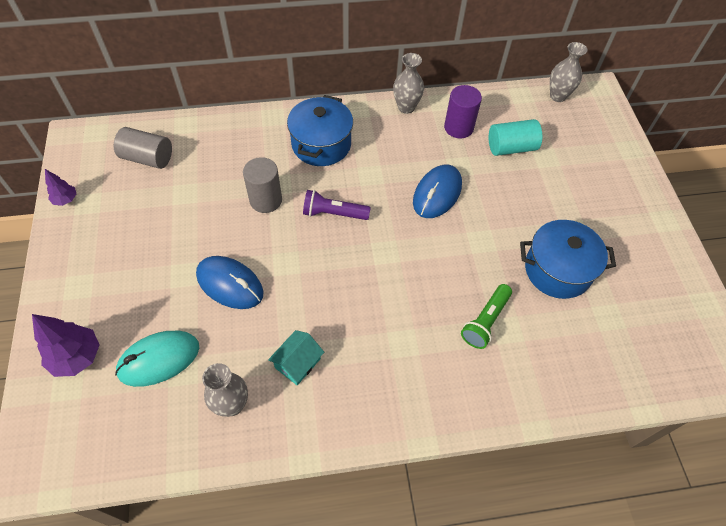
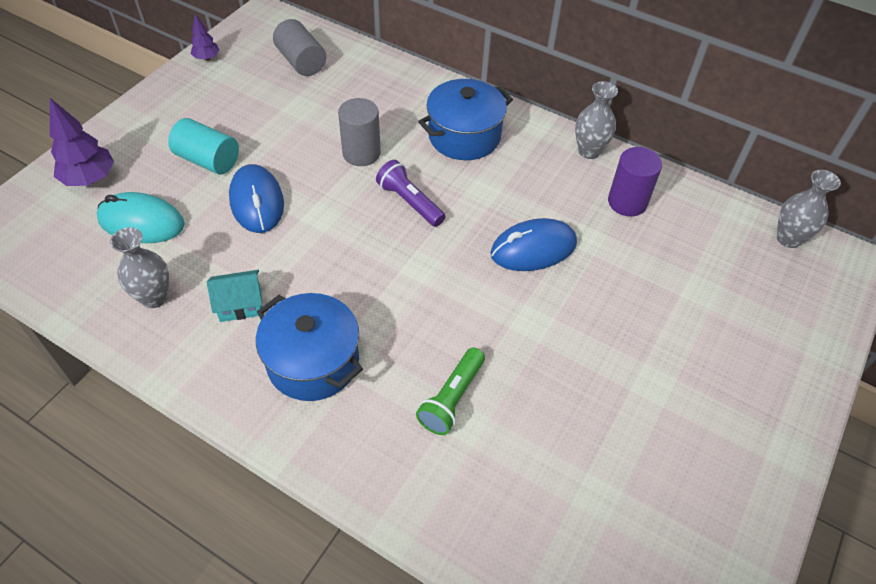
camera: 40 degrees right, 5 degrees down
green flashlight [461,284,512,349] -> green flashlight turned 45 degrees counterclockwise [416,347,485,435]
turquoise cylinder [489,119,542,156] -> turquoise cylinder moved to [168,118,239,175]
blue pot [520,220,616,299] -> blue pot moved to [256,293,363,401]

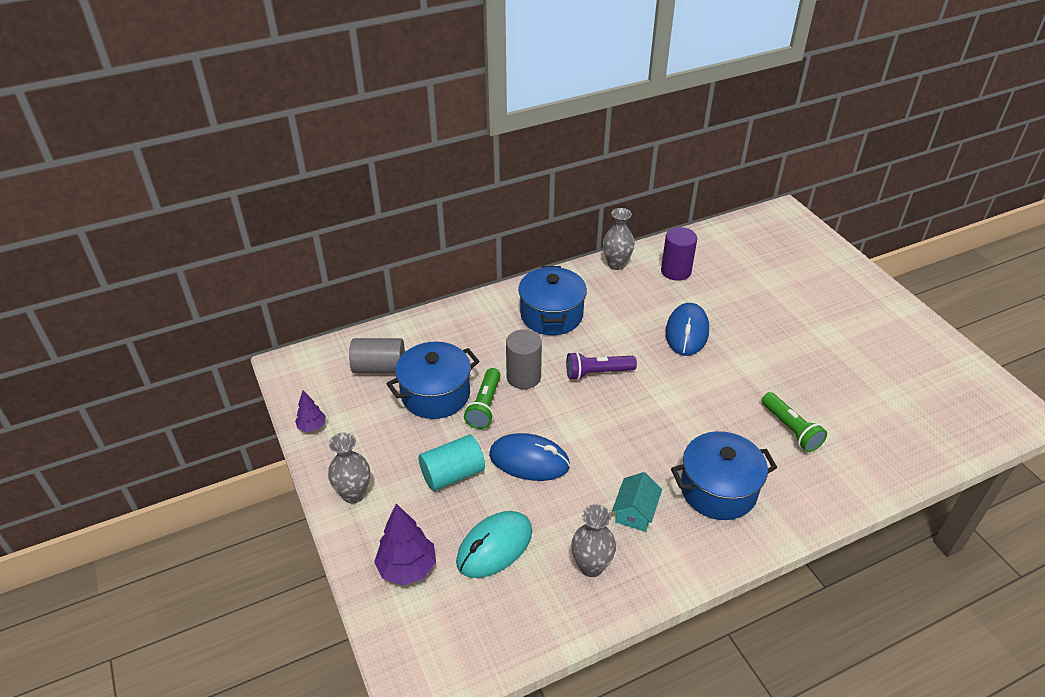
camera: 55 degrees left, 10 degrees down
grey vase [777,170,841,248] -> grey vase moved to [328,432,370,504]
none -> blue pot [387,342,480,419]
none -> green flashlight [464,368,500,429]

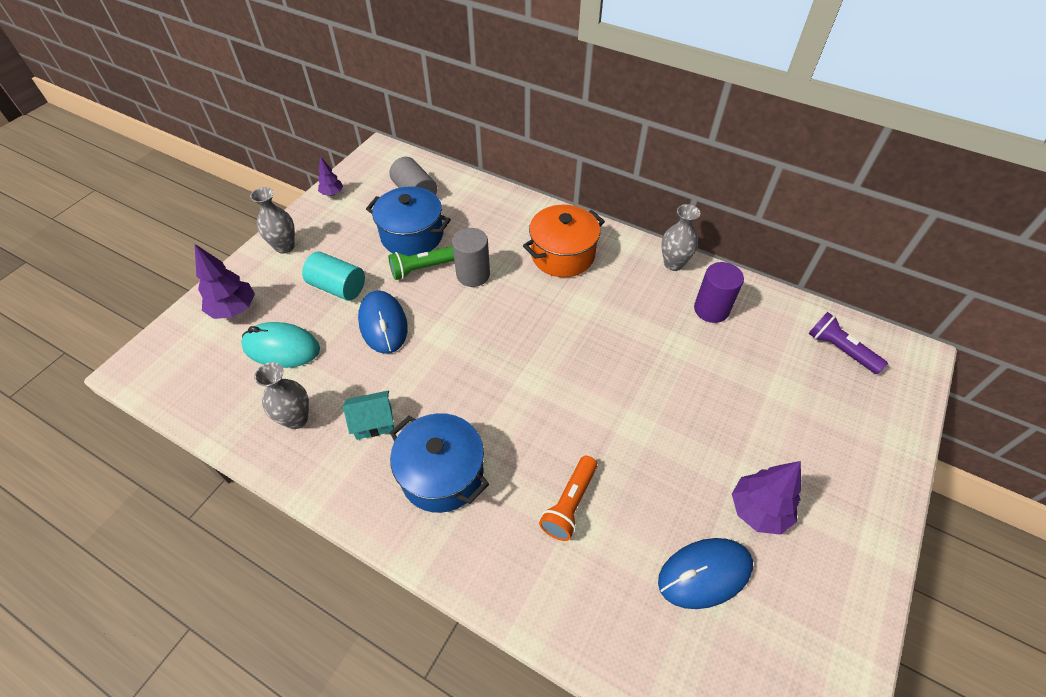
camera: 55 degrees right, 10 degrees up
blue pot [518,266,587,335] -> orange pot [523,205,605,277]
purple flashlight [566,352,637,380] -> purple flashlight moved to [808,312,888,374]
blue mouse [665,303,709,356] -> blue mouse moved to [658,538,753,609]
green flashlight [762,392,827,452] -> orange flashlight [539,456,597,541]
none -> purple tree [732,461,801,535]

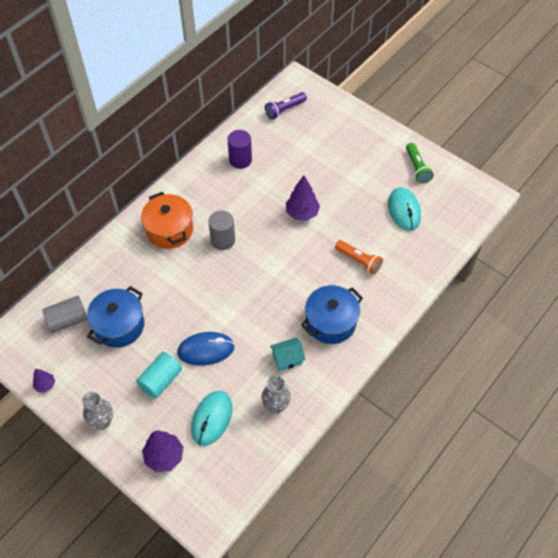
camera: 80 degrees left, 5 degrees up
turquoise house [343,390,394,440] -> turquoise house turned 75 degrees clockwise [270,337,305,371]
green flashlight [388,246,454,280] -> green flashlight moved to [406,143,434,184]
grey cylinder [452,228,490,287] -> grey cylinder moved to [208,210,235,250]
blue mouse [658,538,753,609] -> turquoise mouse [388,187,421,231]
grey vase [661,204,700,271] -> none
purple tree [732,461,801,535] -> purple tree moved to [286,175,320,221]

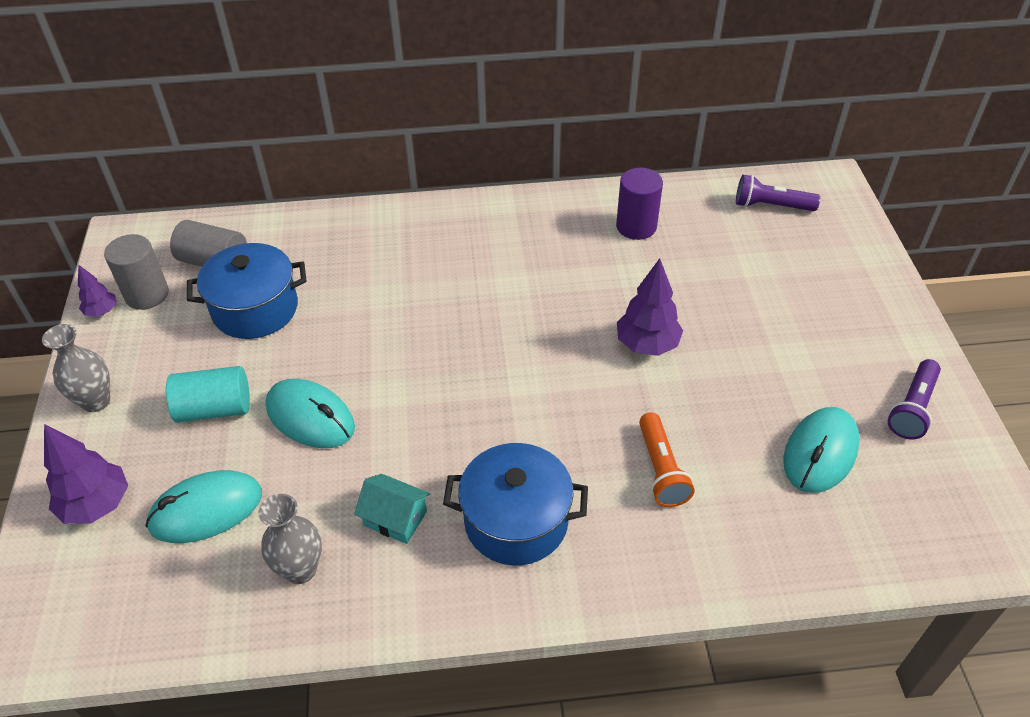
camera: 45 degrees right, 10 degrees down
orange pot [141,192,193,249] -> none
blue mouse [177,332,234,366] -> turquoise mouse [266,379,355,448]
grey cylinder [208,210,235,250] -> grey cylinder moved to [104,234,169,310]
green flashlight [406,143,434,184] -> purple flashlight [888,359,941,439]

